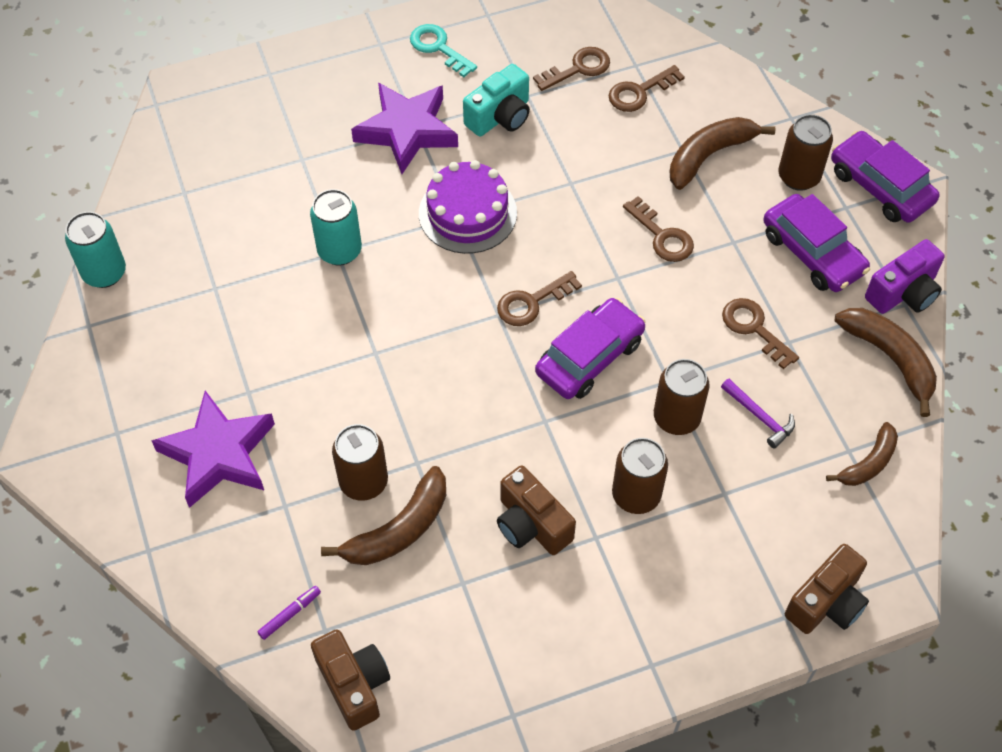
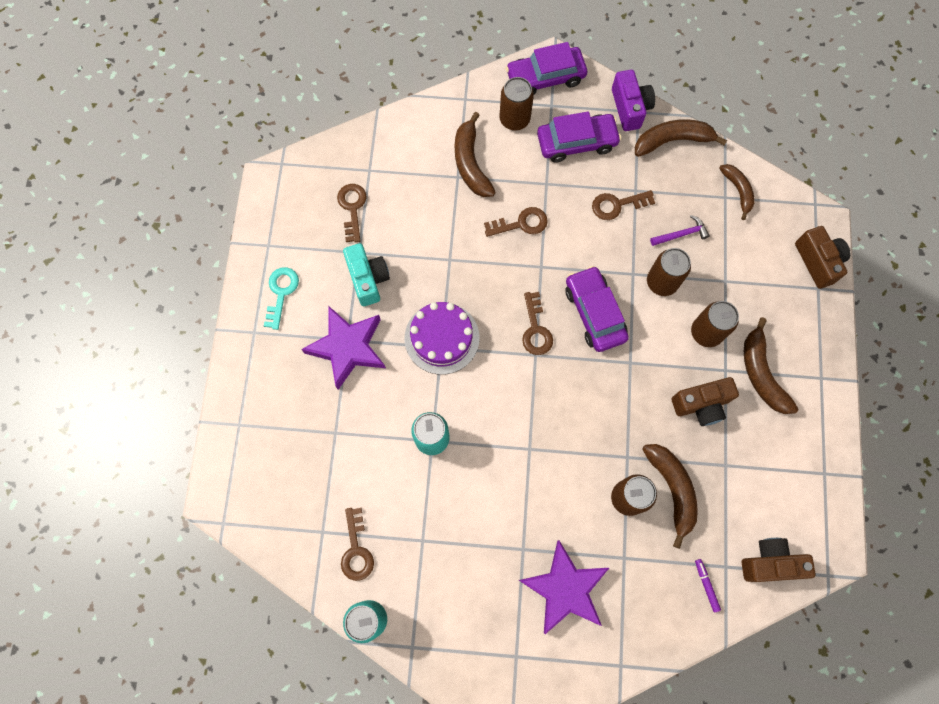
camera: 65 degrees left, 15 degrees up
turquoise key [410,24,477,77] -> turquoise key turned 120 degrees clockwise [264,267,299,330]
brown key [609,65,685,112] -> brown key moved to [341,508,374,581]
none -> brown banana [744,317,798,414]

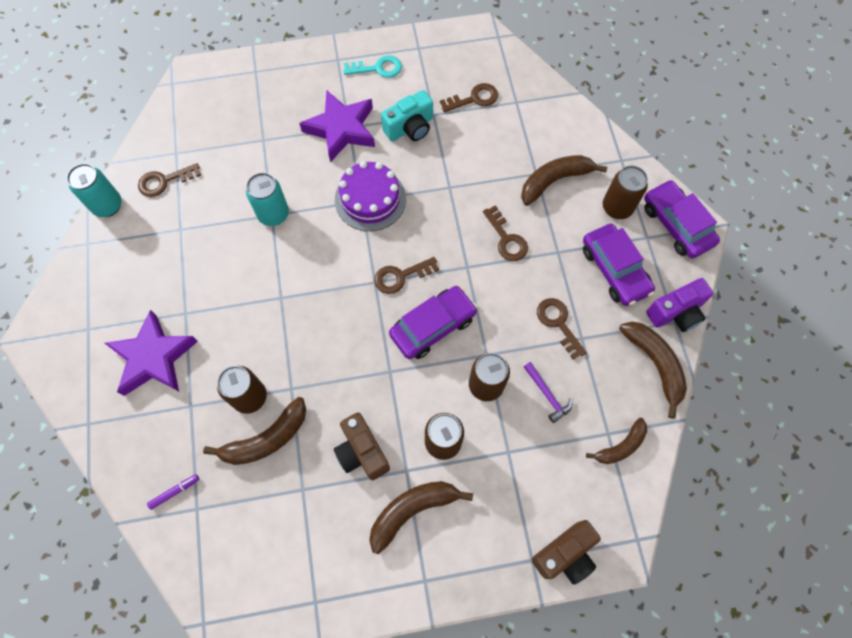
camera: 75 degrees right, 5 degrees down
brown camera [741,538,816,582] -> none

